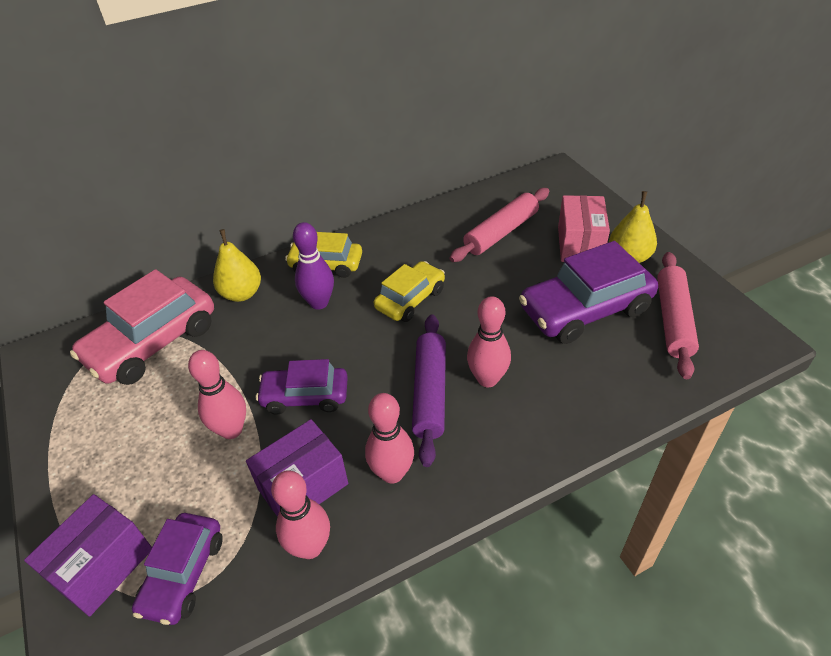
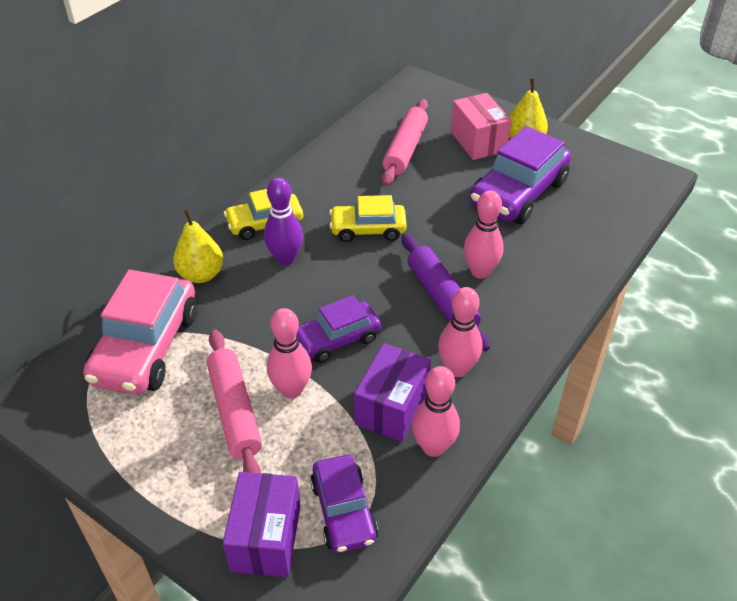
camera: 30 degrees left, 0 degrees up
yellow car [374,261,445,322] -> yellow car turned 105 degrees counterclockwise [329,195,407,242]
pink rolling pin [657,252,699,379] -> pink rolling pin moved to [207,330,262,473]

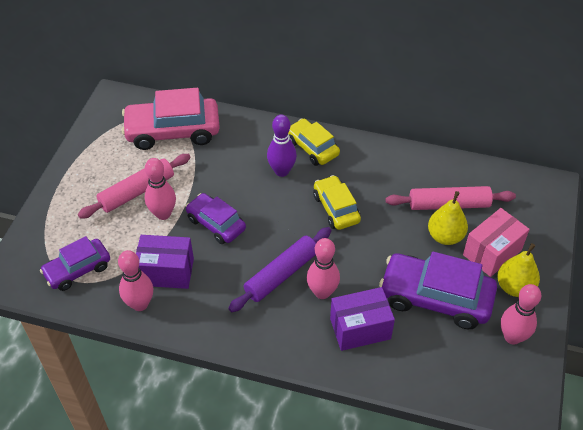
camera: 70 degrees right, 5 degrees up
yellow pear [173,209,223,283] -> yellow pear moved to [428,191,468,245]
purple box [223,472,300,577] -> purple box moved to [330,287,395,351]
pink bowling pin [438,287,482,377] -> pink bowling pin moved to [501,284,541,345]

